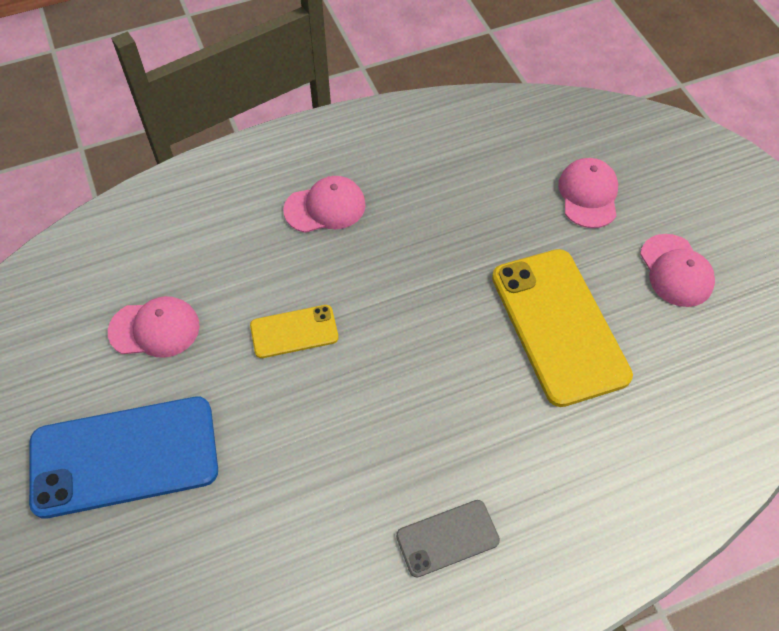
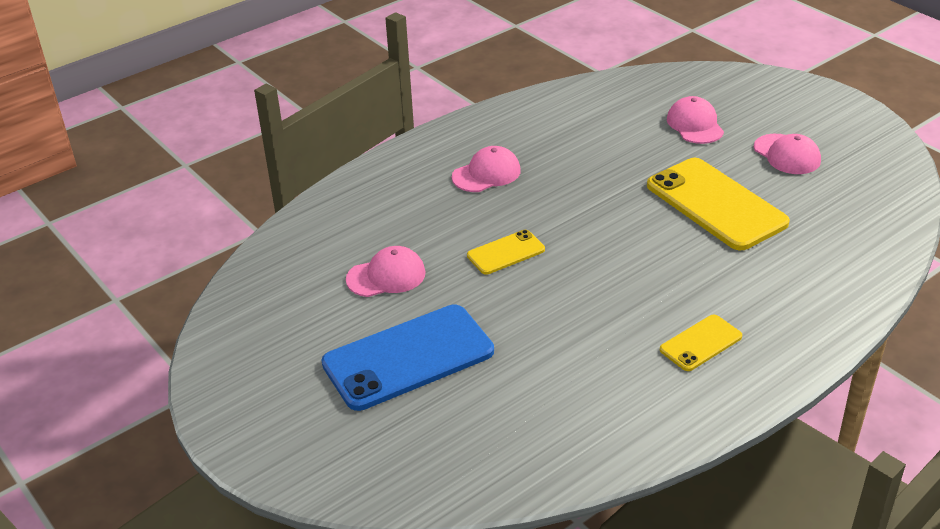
camera: 15 degrees left, 20 degrees down
grey phone [396,500,500,578] -> yellow phone [660,315,742,371]

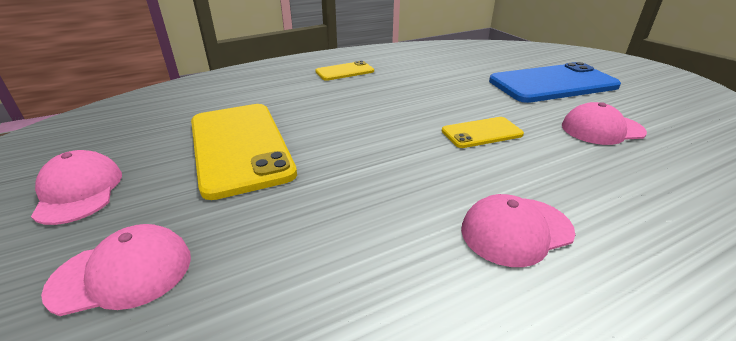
camera: 170 degrees left, 5 degrees down
pink cap [667,96,724,144] -> pink cap turned 105 degrees counterclockwise [41,224,191,316]

